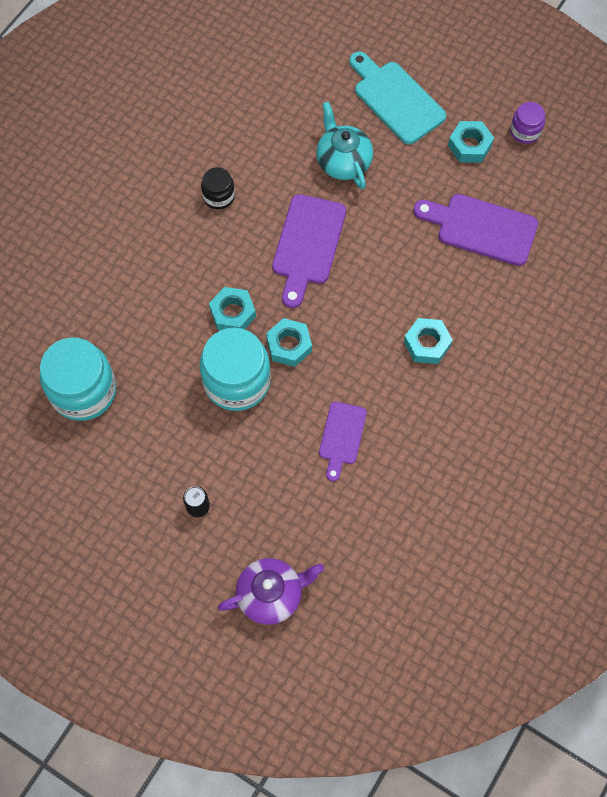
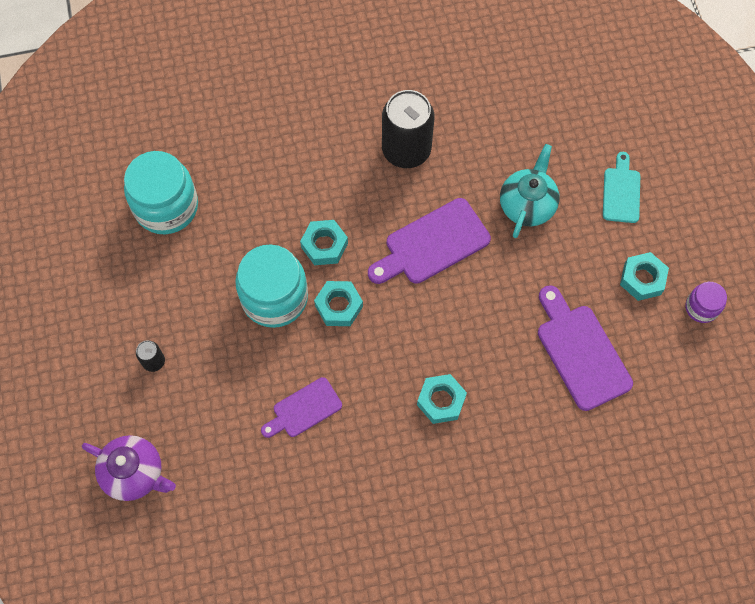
camera: 45 degrees right, 0 degrees up
black jar [201,167,235,209] -> black can [382,90,434,168]
turquoise cutting board [349,52,446,144] -> turquoise cutting board [603,152,640,223], size x0.62

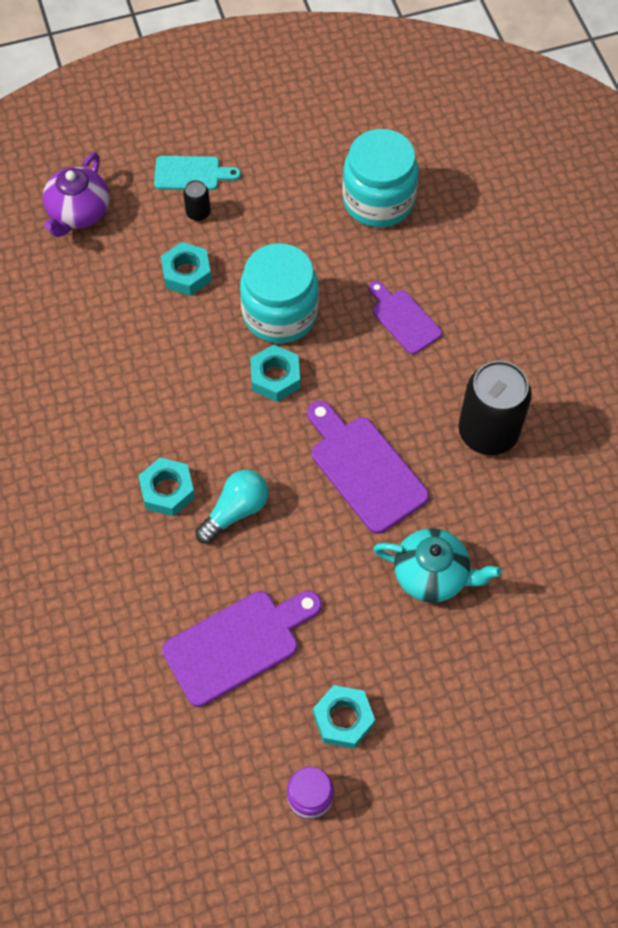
camera: 85 degrees right, 5 degrees down
purple cutting board [261,377,342,438] -> purple cutting board moved to [369,281,442,355]
turquoise nut [300,220,348,265] -> turquoise nut moved to [161,242,212,296]
turquoise cutting board [603,152,640,223] -> turquoise cutting board moved to [154,156,241,190]
none -> turquoise light bulb [195,470,269,544]

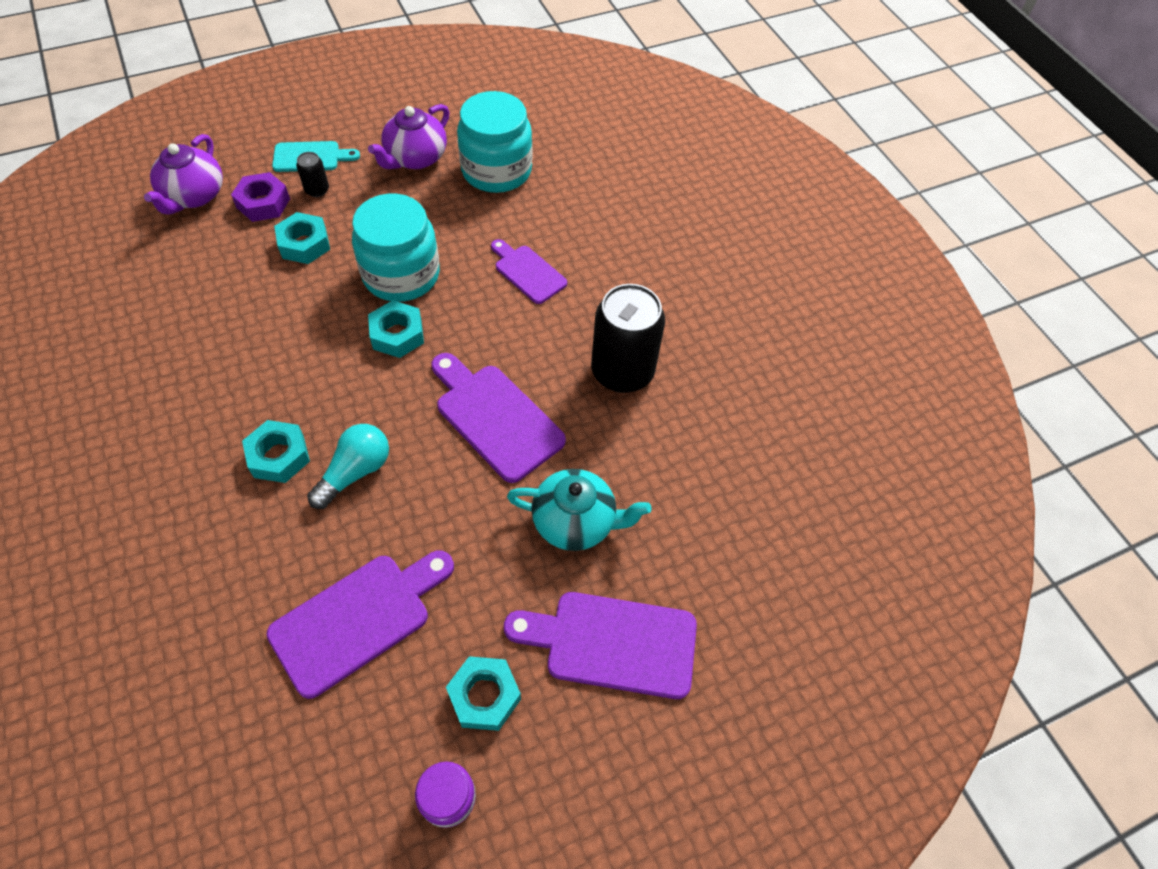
camera: 10 degrees left, 5 degrees down
none -> purple nut [231,172,290,222]
none -> purple teapot [368,104,450,169]
none -> purple cutting board [504,592,697,699]

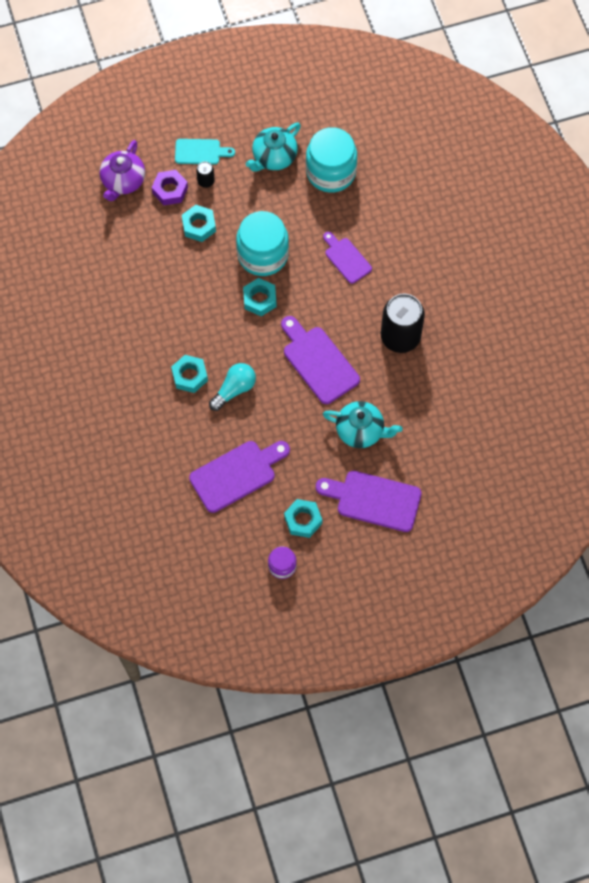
camera: 10 degrees right, 10 degrees up
purple teapot [368,104,450,169] -> turquoise teapot [246,123,301,172]

